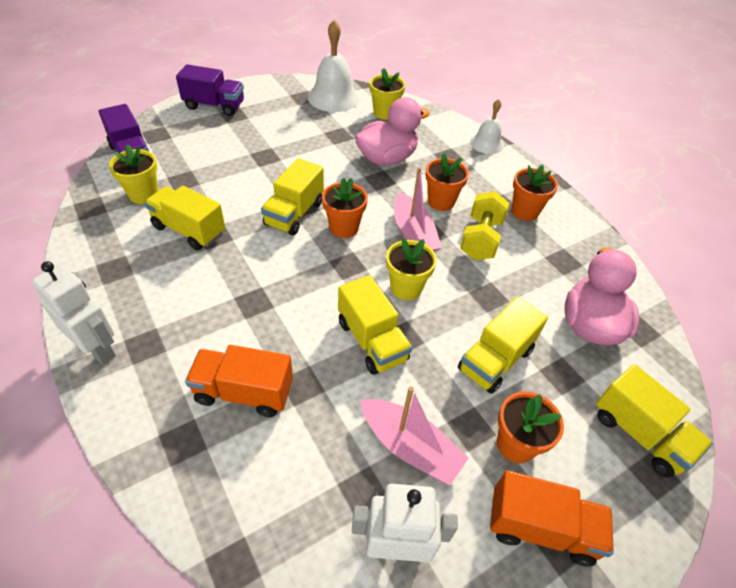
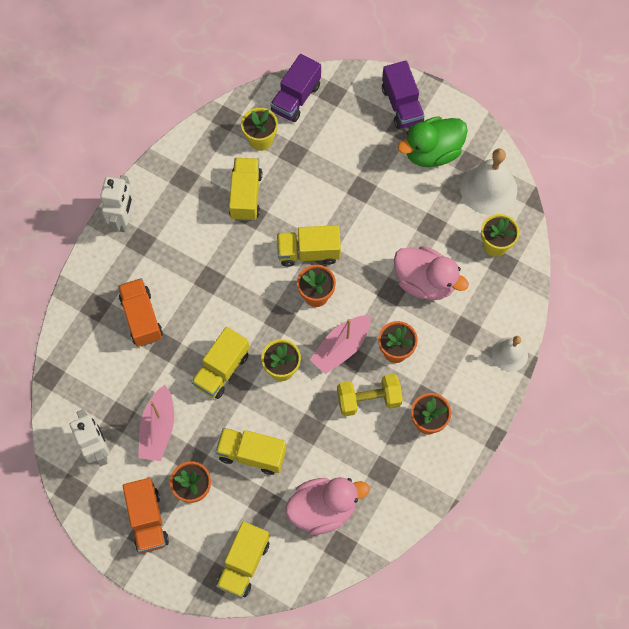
camera: 65 degrees right, 20 degrees up
none -> green duck [398,116,468,167]

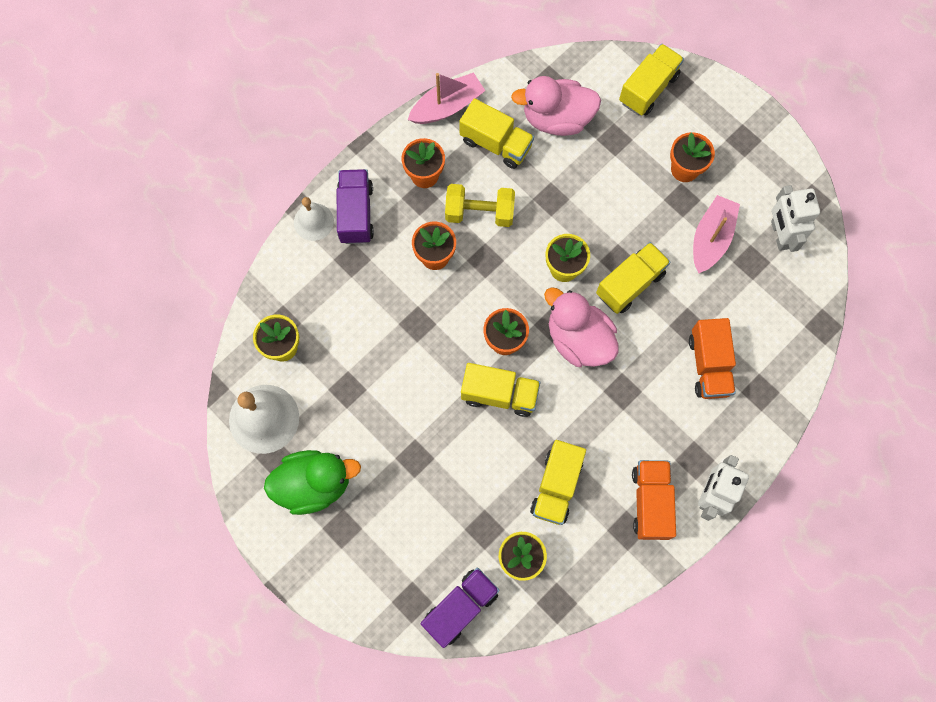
camera: 165 degrees left, 5 degrees up
orange truck [123,478,169,553] -> orange truck moved to [632,460,676,540]
yellow truck [216,428,286,475] -> yellow truck moved to [459,98,534,169]
pink boat [310,315,371,374] -> pink boat moved to [408,72,486,124]
purple truck [382,61,425,129] -> purple truck moved to [337,169,374,244]
pink duck [394,246,469,300] -> pink duck moved to [544,287,619,367]

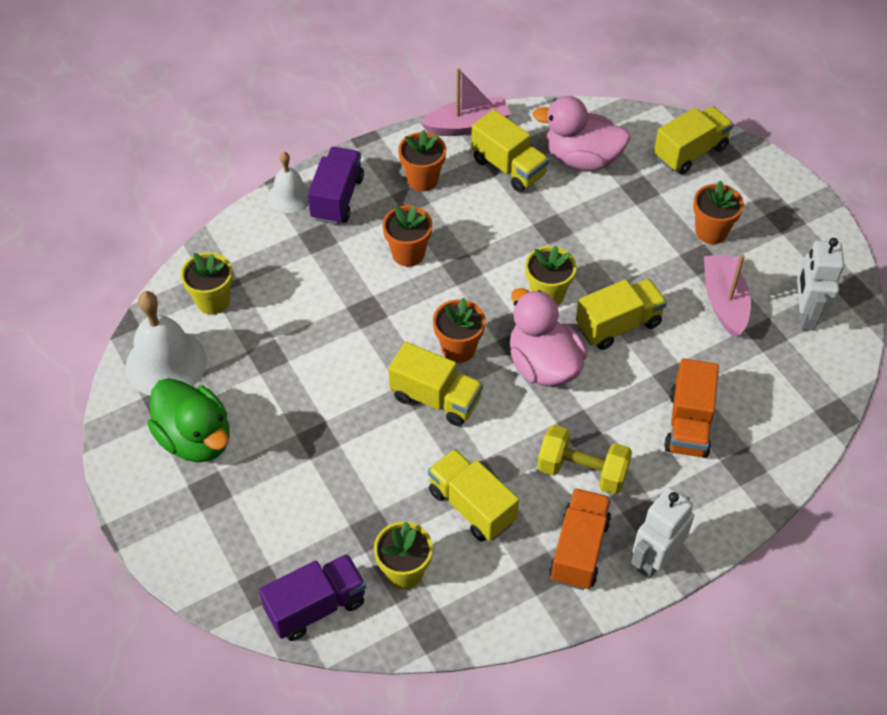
camera: 15 degrees right, 20 degrees down
green duck [264,450,361,515] -> green duck turned 45 degrees clockwise [148,378,229,462]
yellow dumbbell [445,184,515,227] -> yellow dumbbell moved to [537,425,632,495]
yellow truck [530,440,586,525] -> yellow truck turned 105 degrees clockwise [428,449,519,541]
pink boat [693,195,740,274] -> pink boat turned 45 degrees counterclockwise [704,254,751,338]

